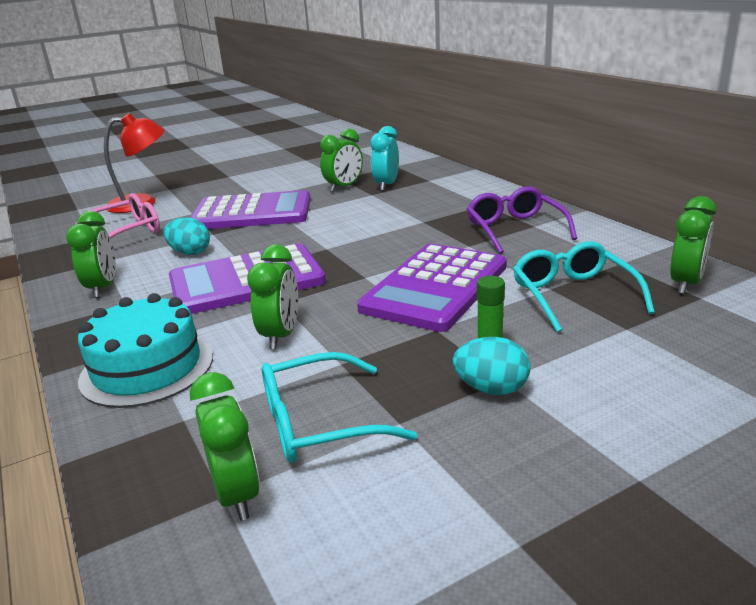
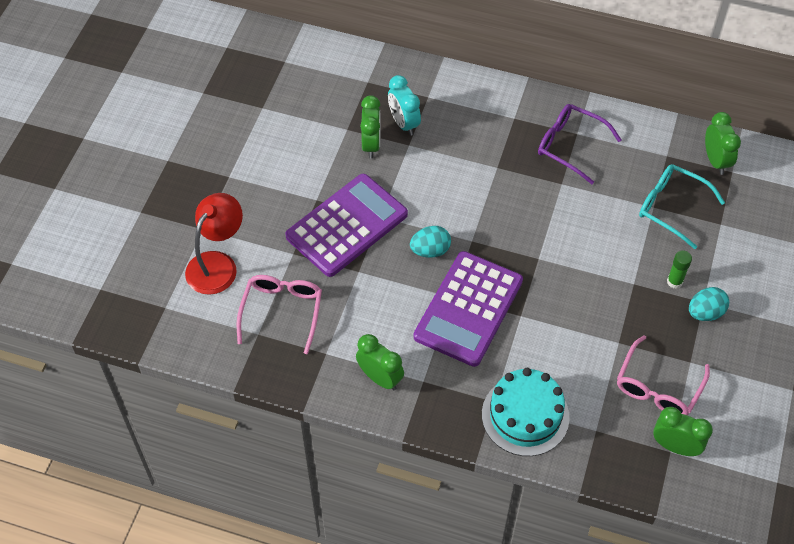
camera: 45 degrees left, 30 degrees up
turquoise egg [163,217,210,255] -> turquoise egg moved to [410,226,451,258]
green clock [247,244,298,349] -> none
turquoise glasses [262,352,417,463] -> pink glasses [617,335,710,415]
purple calculator [357,244,507,332] -> none

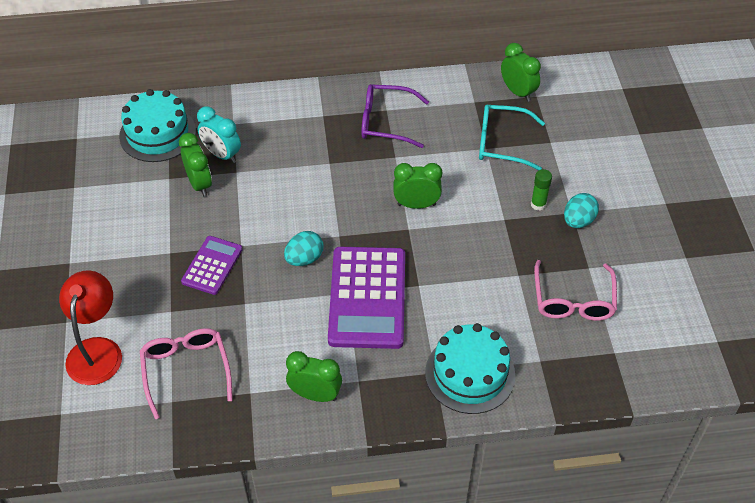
camera: 25 degrees left, 5 degrees down
purple calculator [285,174,408,277] -> purple calculator [181,236,243,295], size x0.55
green clock [653,407,713,456] -> green clock moved to [393,163,442,209]
none -> turquoise cake [119,89,196,162]

